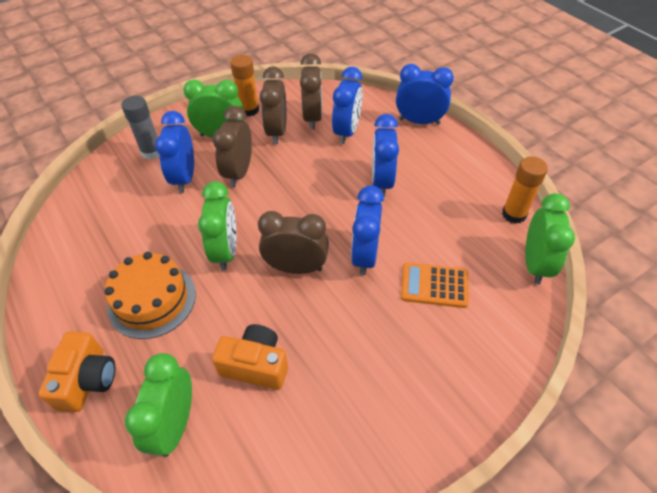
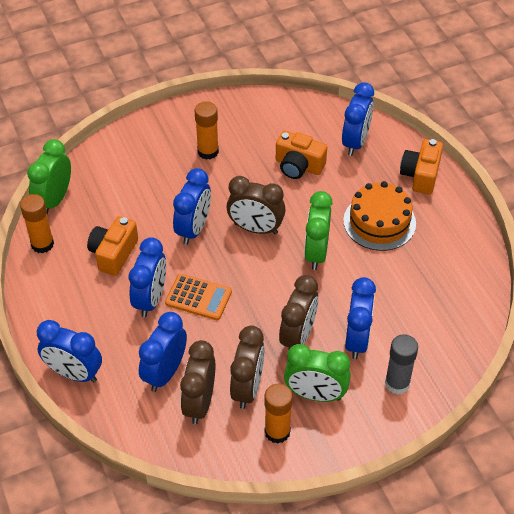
camera: 170 degrees left, 0 degrees up
green clock [125,353,192,457] -> blue clock [342,82,374,156]
orange calculator [401,262,469,308] -> orange calculator moved to [165,274,232,320]
none -> orange camera [87,216,138,276]
none -> orange glue stick [195,101,219,160]

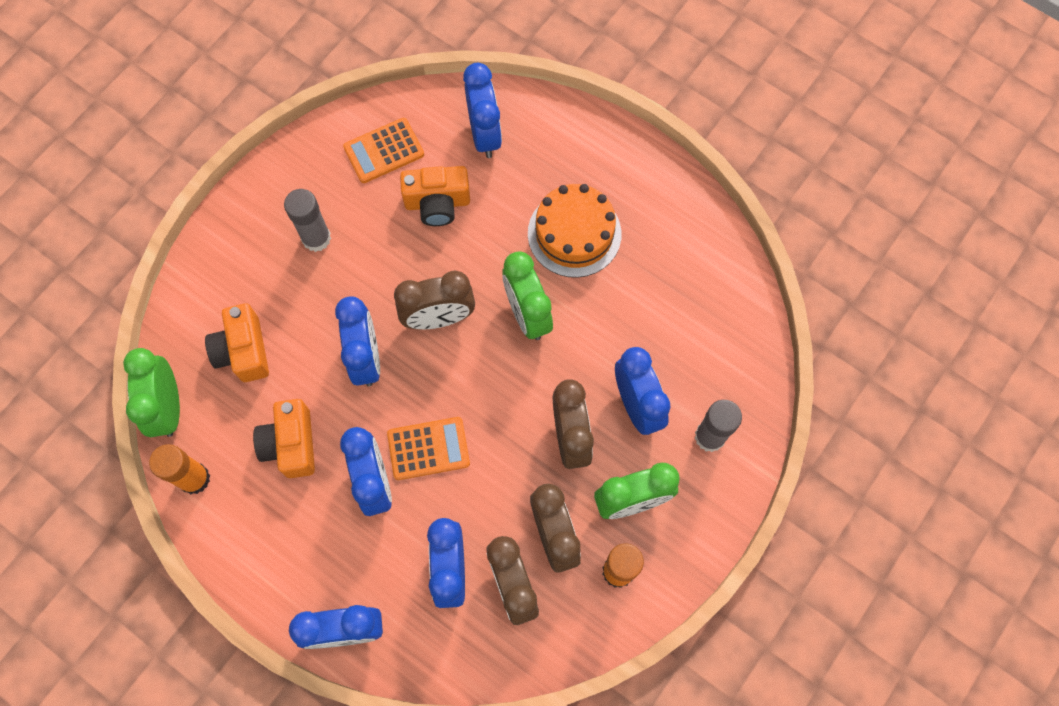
camera: 30 degrees left, 20 degrees up
orange glue stick [195,101,219,160] -> grey glue stick [284,189,331,252]
orange camera [400,139,443,194] -> orange camera moved to [205,303,269,382]
none -> orange calculator [343,118,424,183]

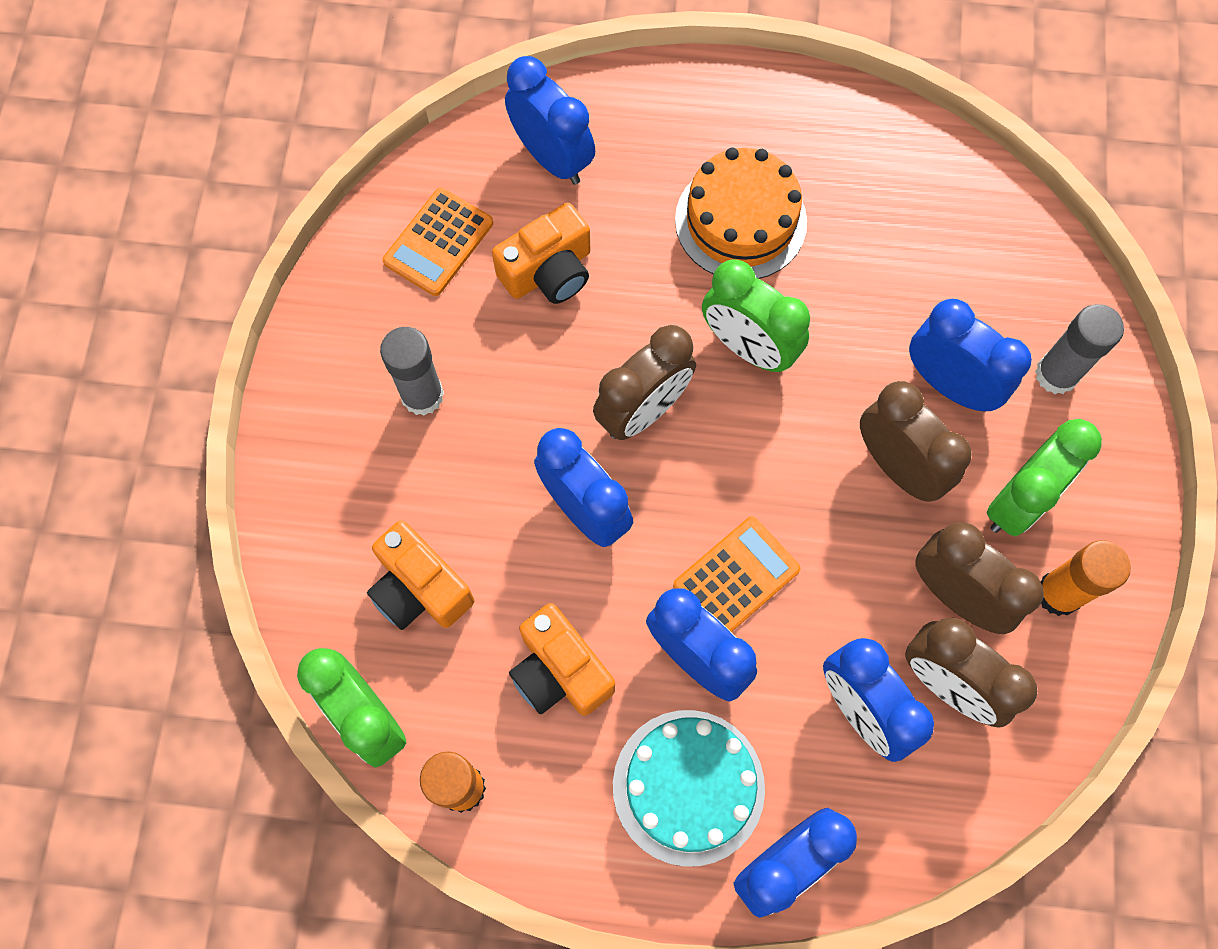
camera: 30 degrees left, 0 degrees up
none -> turquoise cake [613,710,765,867]

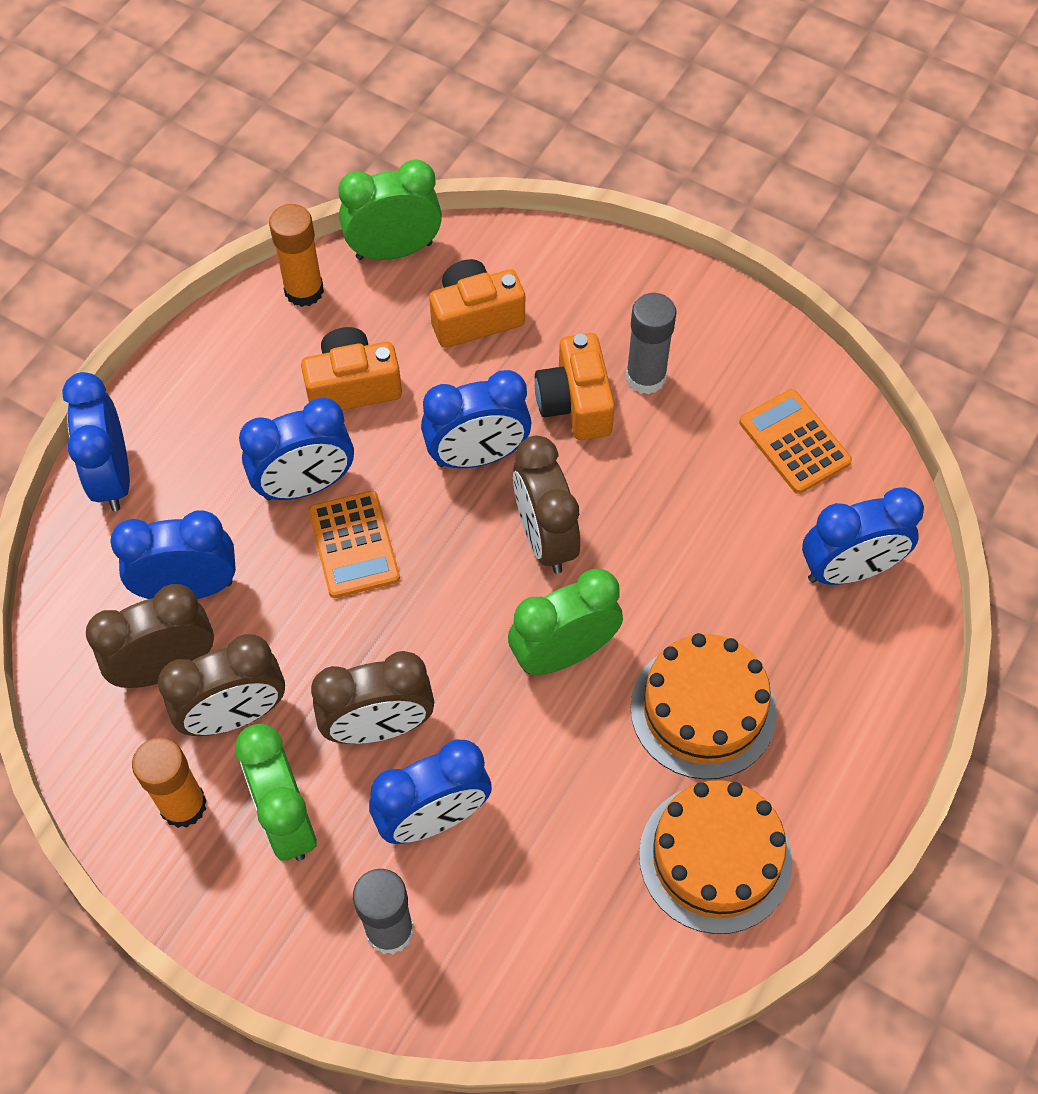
camera: 115 degrees right, 10 degrees down
orange camera [492,203,591,304] -> orange camera moved to [535,333,615,440]
turquoise cake [613,710,765,867] -> none
none -> orange cake [639,780,792,934]

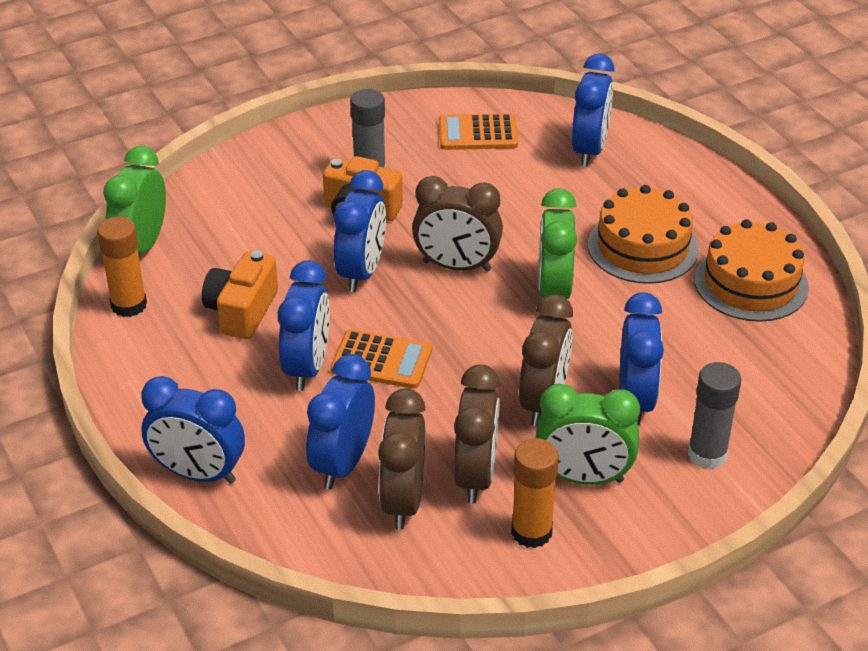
camera: 60 degrees left, 20 degrees down
orange camera [429,259,525,348] -> none

